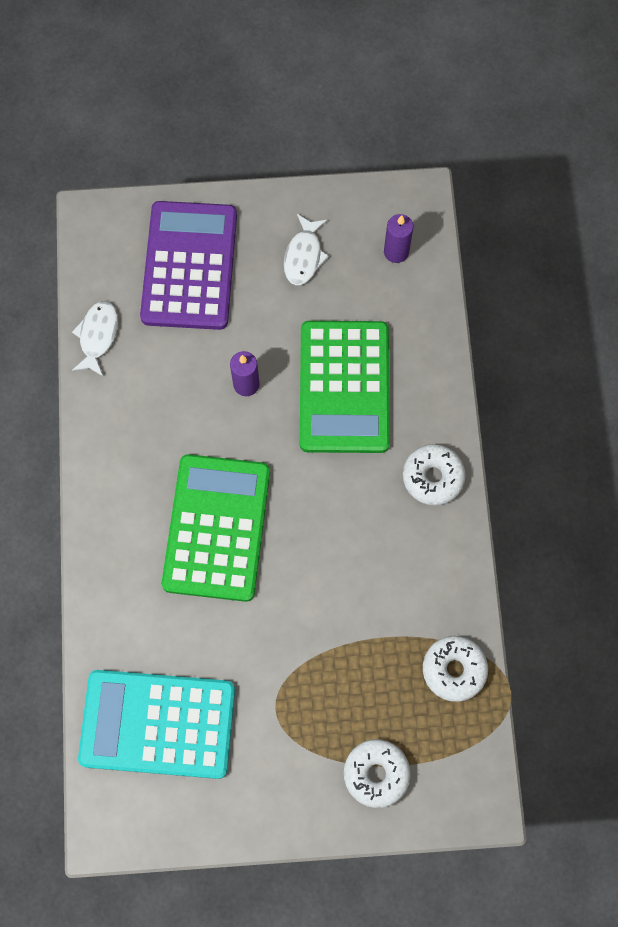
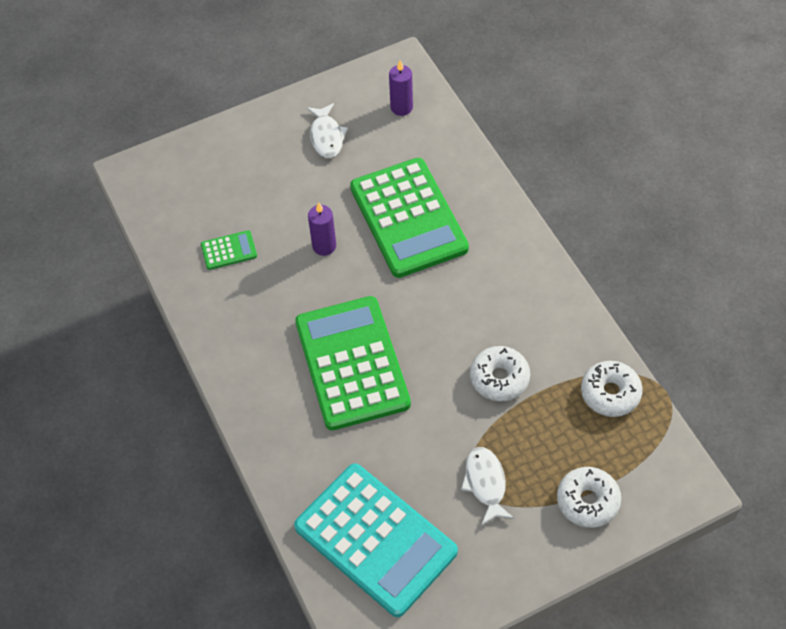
camera: 20 degrees left, 15 degrees down
white fish [72,301,118,377] -> white fish moved to [461,447,514,526]
turquoise calculator [78,670,235,779] -> turquoise calculator turned 120 degrees counterclockwise [294,463,458,617]
purple calculator [140,201,237,330] -> none
white donut [403,444,466,505] -> white donut moved to [470,346,530,401]
none -> green calculator [201,230,257,270]

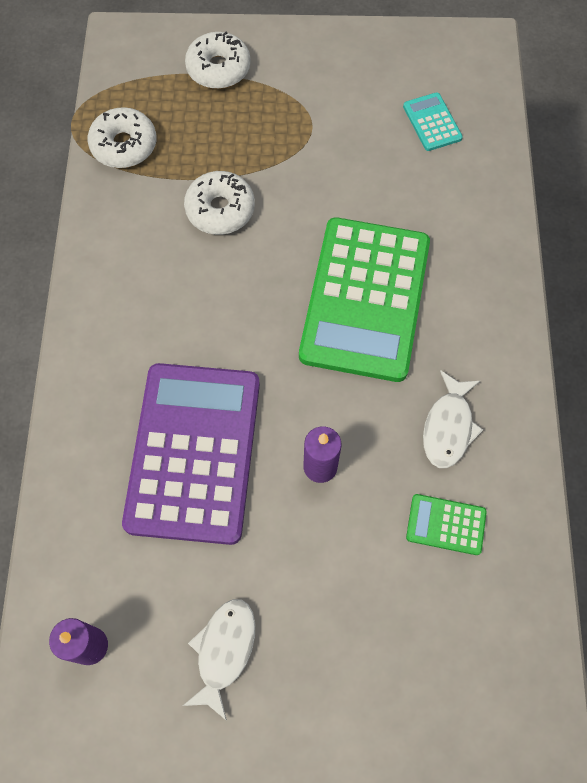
camera: 155 degrees left, 10 degrees up
turquoise calculator [294,463,458,617] -> turquoise calculator [403,92,463,151], size x0.41
green calculator [350,158,469,278] -> purple calculator [122,363,260,545]
white fish [461,447,514,526] -> white fish moved to [423,370,483,468]

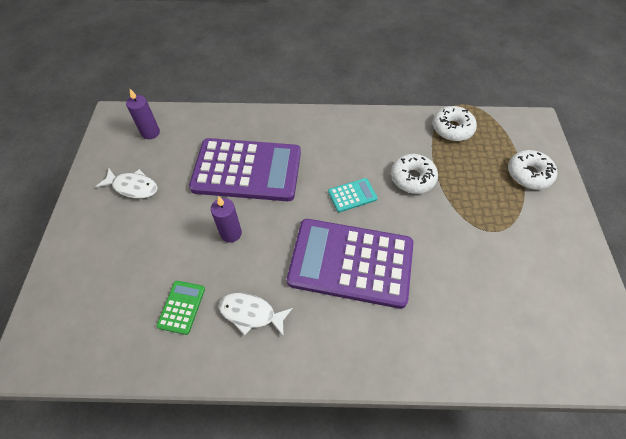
camera: 90 degrees right, 10 degrees down
green calculator [299,217,430,382] -> purple calculator [287,219,413,309]
turquoise calculator [403,92,463,151] -> turquoise calculator moved to [328,178,378,212]

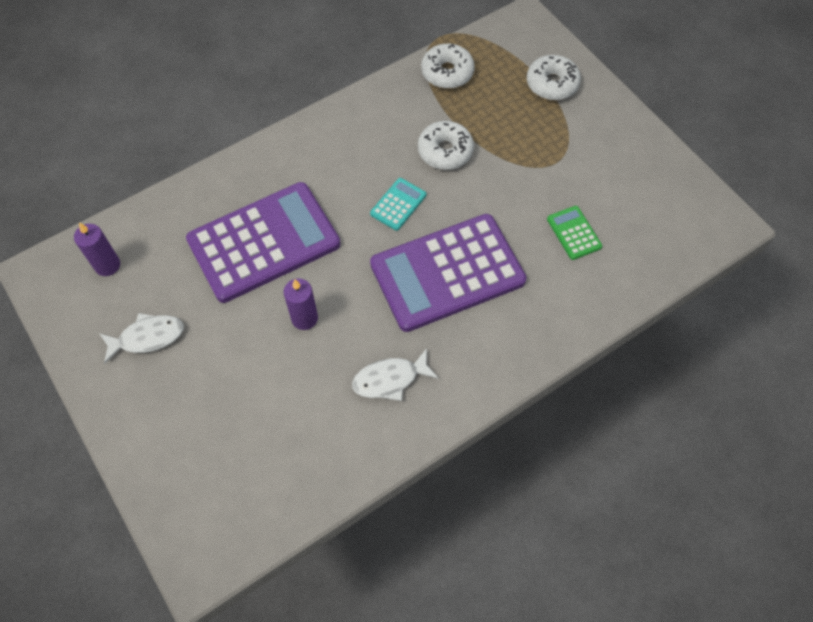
camera: 35 degrees left, 5 degrees up
green calculator [157,281,205,335] -> green calculator moved to [547,206,602,260]

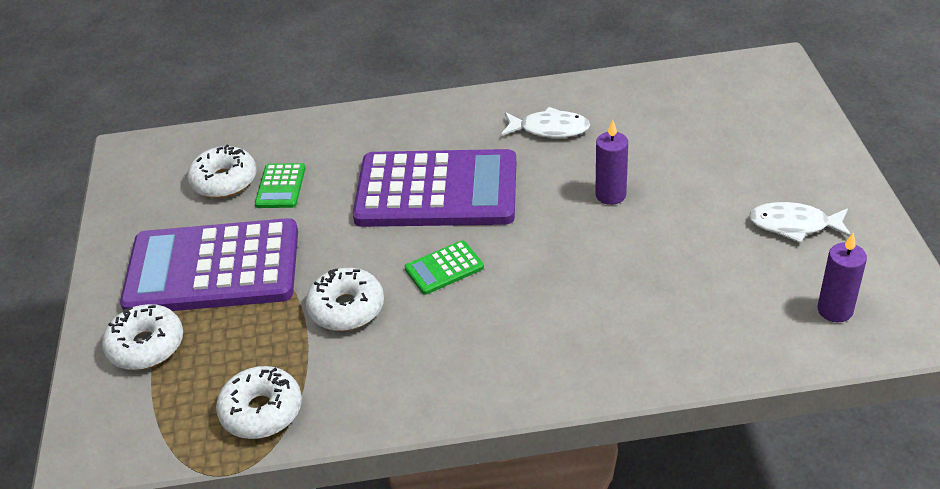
camera: 150 degrees left, 20 degrees down
purple calculator [186,182,340,303] -> purple calculator moved to [120,218,298,311]
turquoise calculator [370,178,426,231] -> green calculator [405,240,484,295]
none -> white donut [187,145,256,198]

